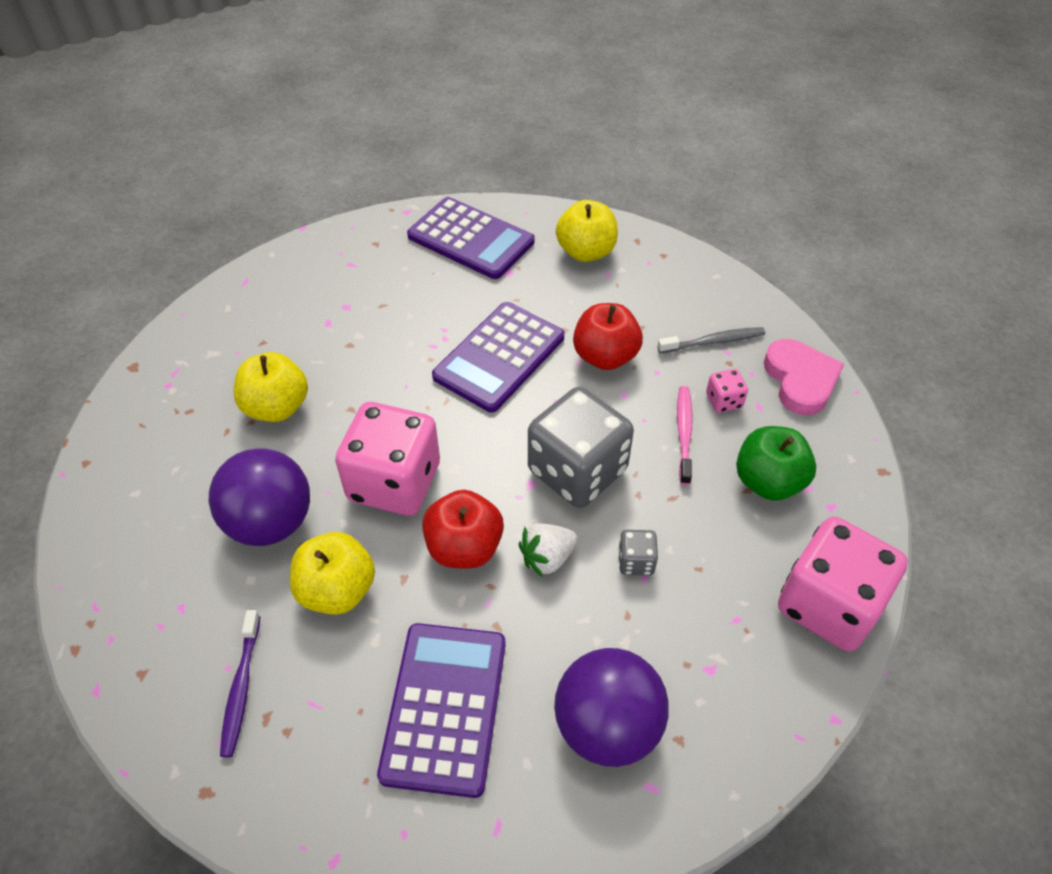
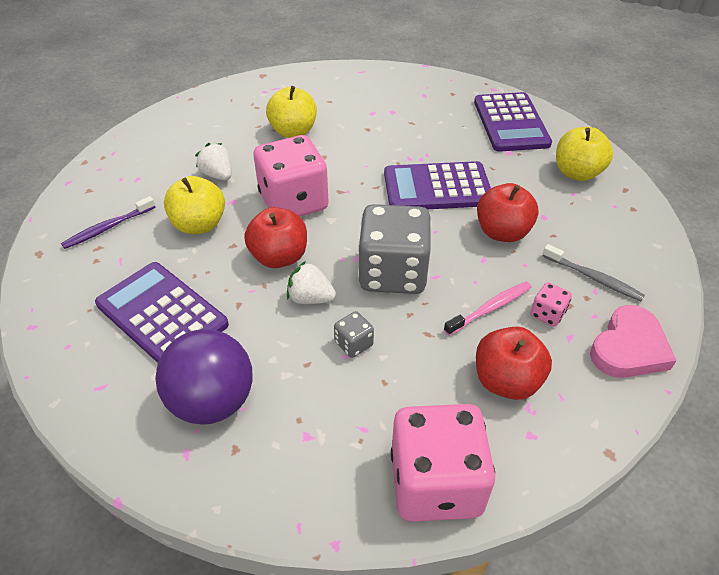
camera: 50 degrees right, 5 degrees down
purple ball [209,449,310,546] -> white strawberry [195,143,232,180]
purple calculator [377,623,506,798] -> purple calculator turned 105 degrees counterclockwise [95,262,229,363]
green apple [736,426,816,501] -> red apple [476,327,552,400]

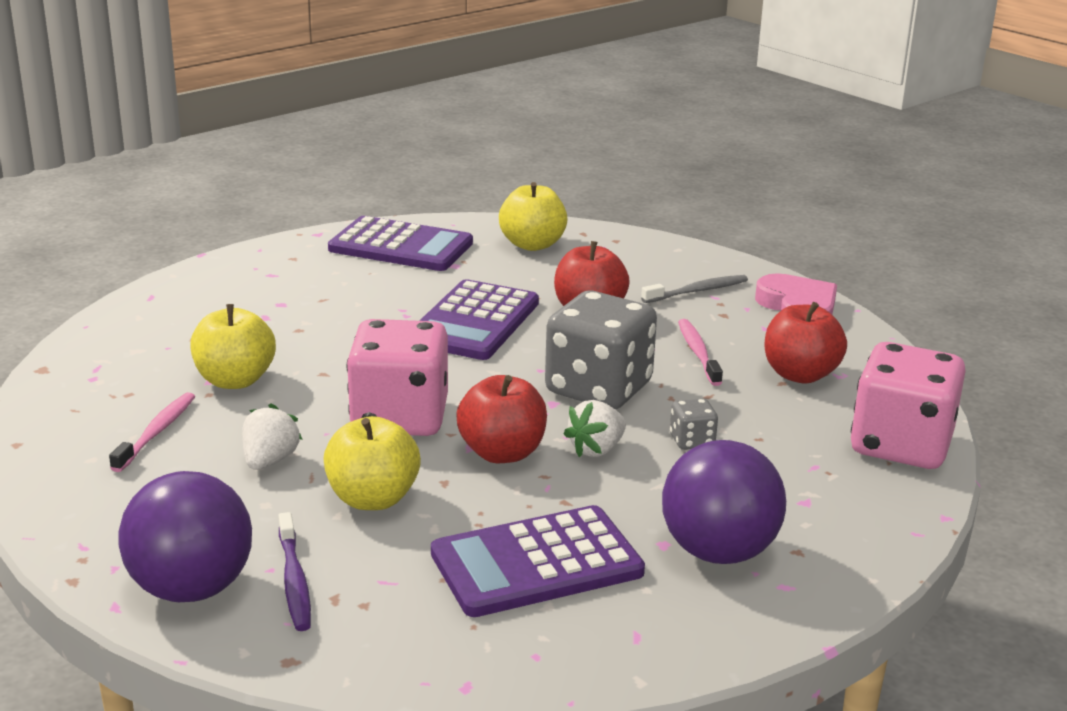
camera: 65 degrees left, 20 degrees down
white strawberry [195,143,232,180] -> white strawberry turned 120 degrees clockwise [242,403,303,470]
pink dice [531,282,572,326] -> none
none -> pink toothbrush [109,392,195,472]
none -> purple ball [118,471,252,602]

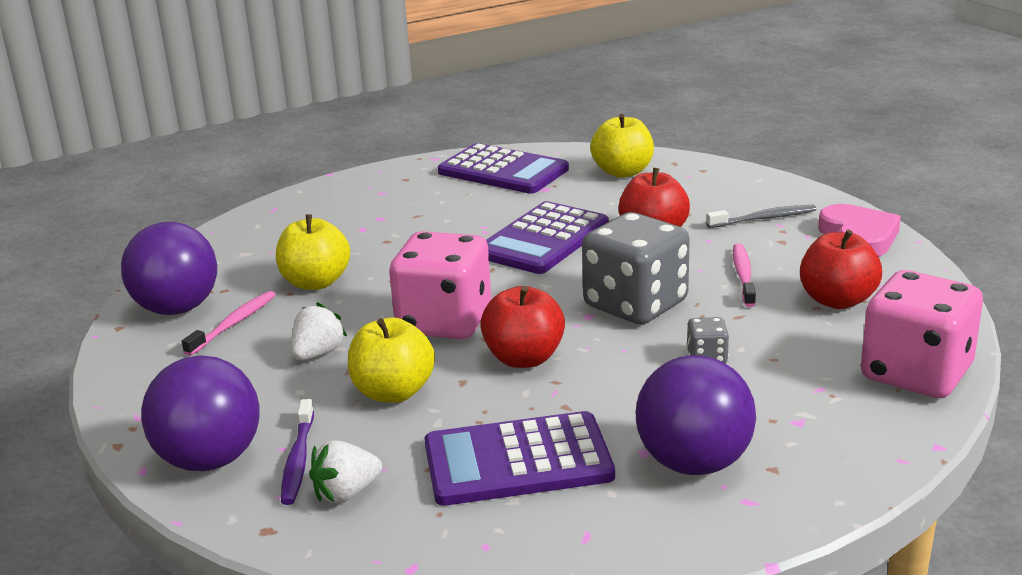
camera: 15 degrees right, 0 degrees up
white strawberry [564,400,626,457] -> white strawberry moved to [309,440,382,503]
none -> purple ball [121,222,217,315]

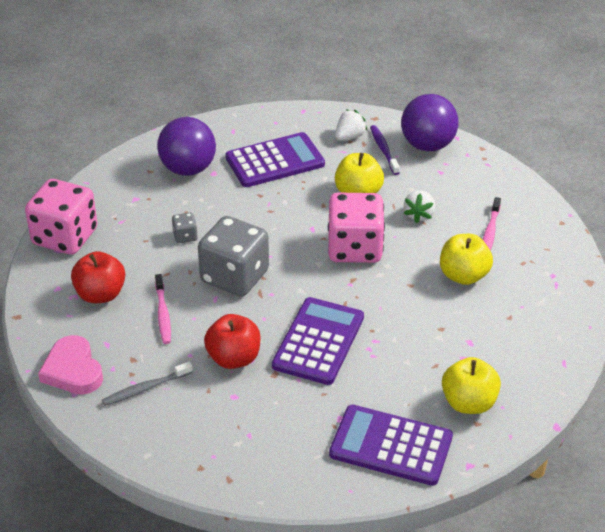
camera: 165 degrees right, 15 degrees up
purple ball [121,222,217,315] -> none
red apple [480,286,565,368] -> none
yellow apple [590,114,654,178] -> yellow apple moved to [442,357,501,414]

